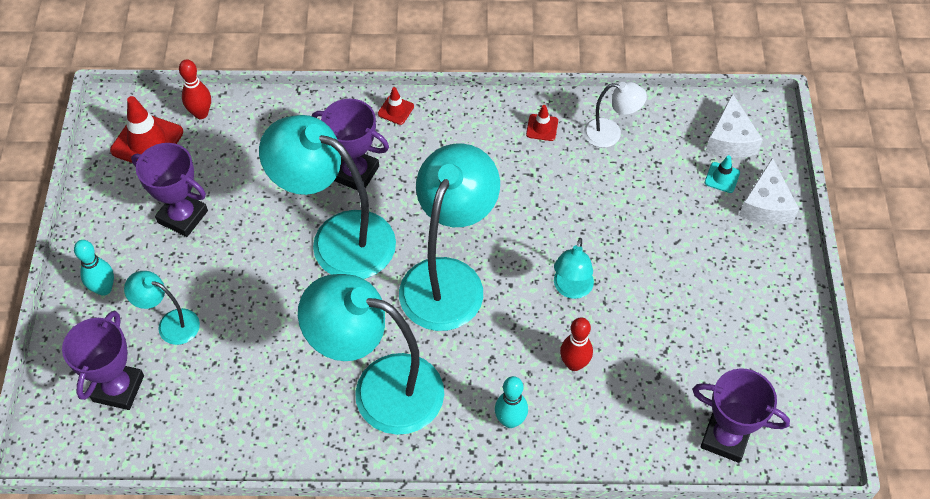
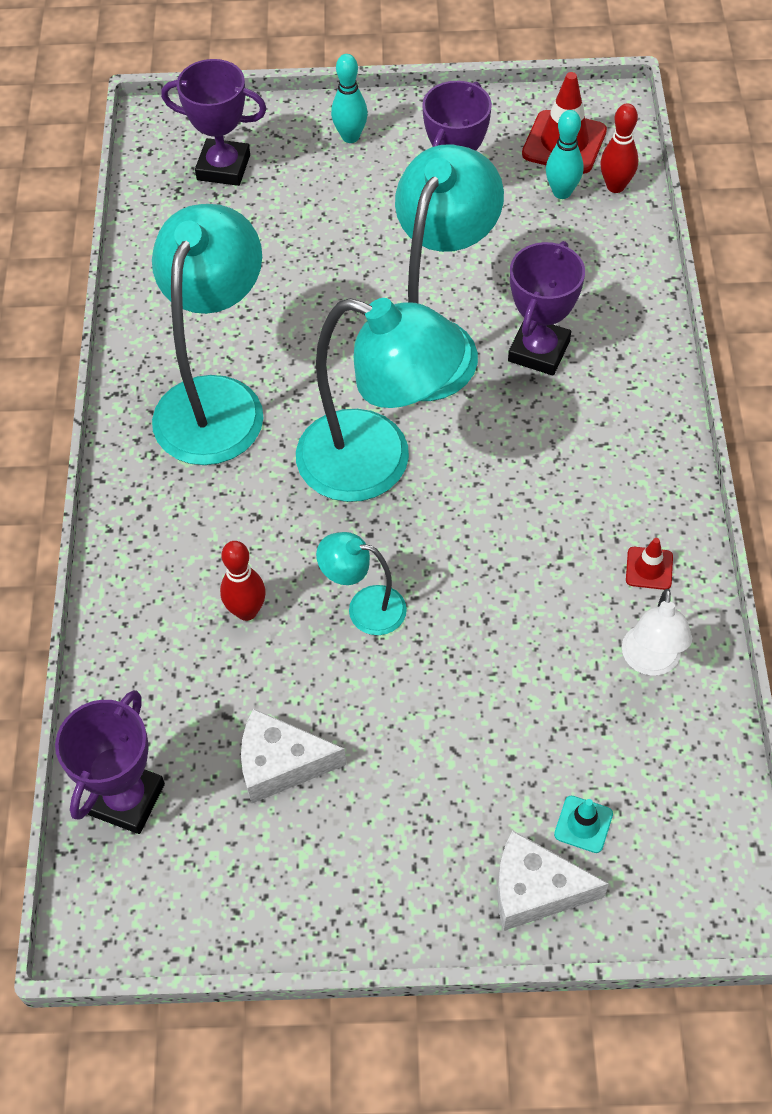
camera: 90 degrees right, 0 degrees up
turquoise lamp [124,271,200,345] -> none
red traffic cone [378,87,414,125] -> none
turquoise bowling pin [495,376,528,428] -> turquoise bowling pin moved to [546,110,584,199]
white cheese [705,93,763,158] -> white cheese moved to [241,708,346,803]

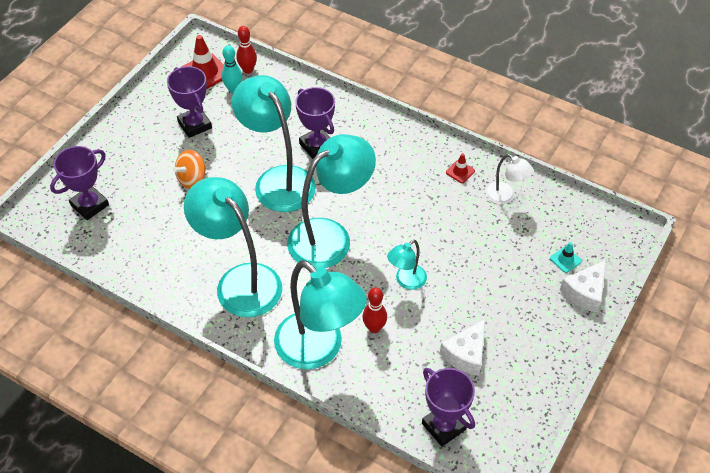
camera: 60 degrees left, 5 degrees down
turquoise bowling pin [331,54,368,143] -> none
none -> orange spinning top [173,150,206,189]
none -> turquoise lamp [274,260,367,369]

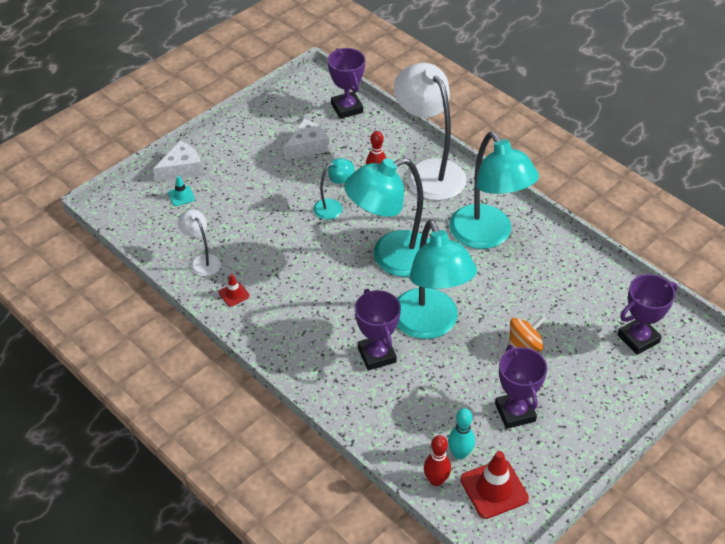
camera: 165 degrees left, 5 degrees down
turquoise lamp [274,260,367,369] -> white lamp [394,63,467,201]

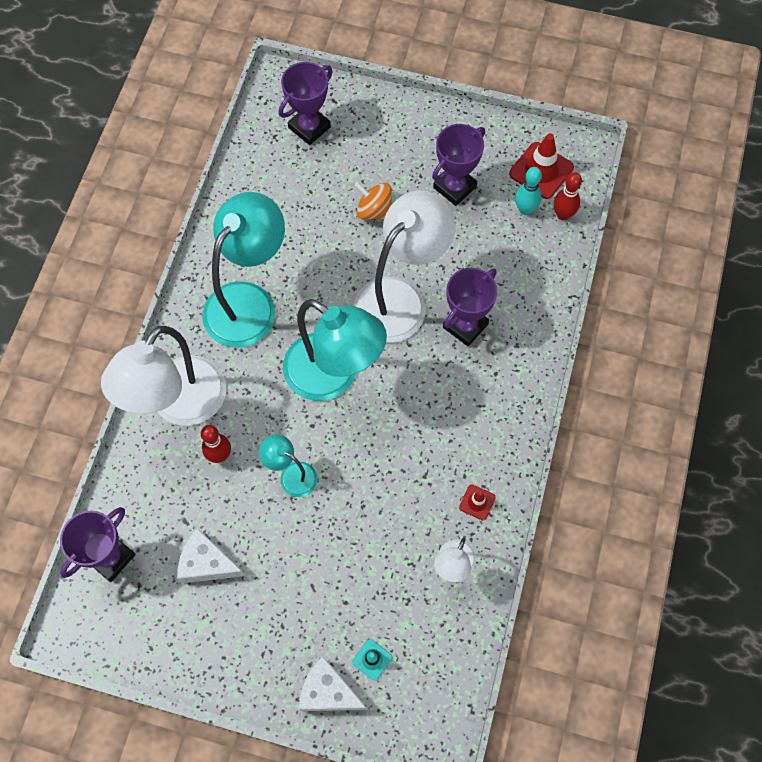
camera: 120 degrees left, 20 degrees up
turquoise lamp [397,220,477,339] -> white lamp [353,190,456,343]
purple trophy [617,274,678,355] -> purple trophy turned 75 degrees counterclockwise [279,62,333,145]

